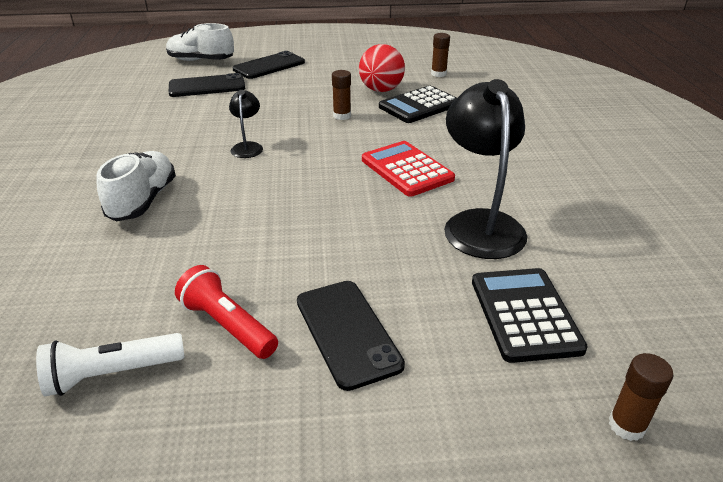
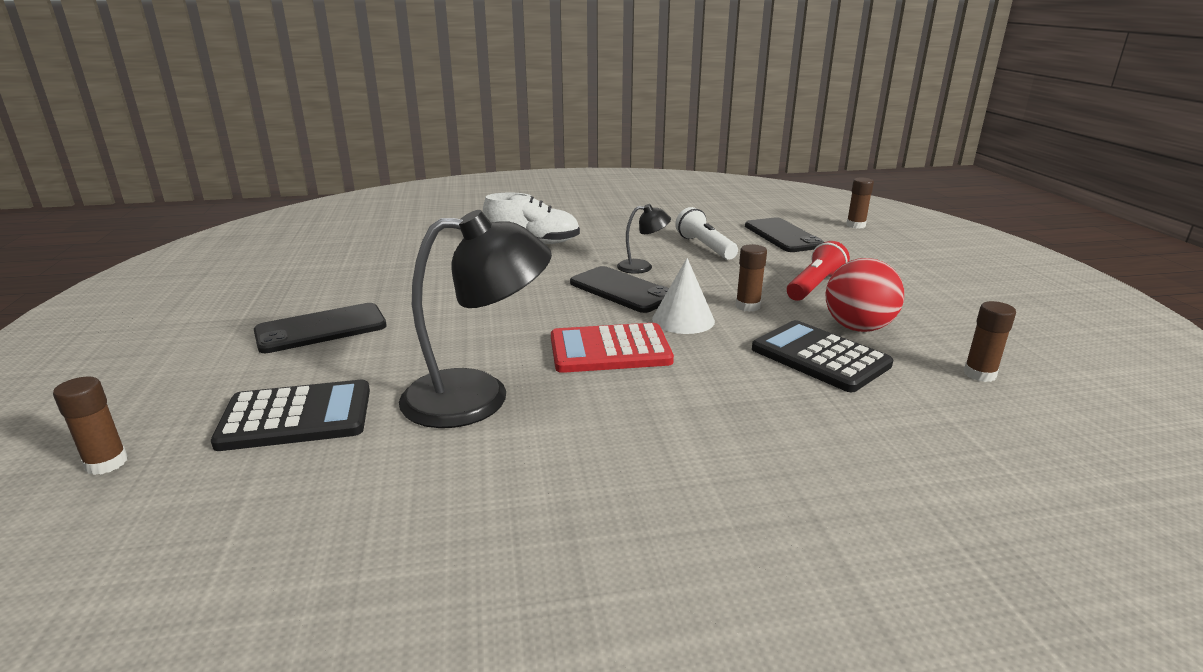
camera: 85 degrees right, 10 degrees down
white flashlight [36,333,185,397] -> white flashlight moved to [675,207,738,260]
white shoe [166,23,234,61] -> brown glue stick [846,178,874,229]
red flashlight [175,265,278,359] -> red flashlight moved to [787,241,850,301]
black phone [233,51,305,79] -> black phone moved to [570,266,669,313]
red calculator [362,141,455,197] -> red calculator turned 150 degrees counterclockwise [551,323,674,373]
none -> white cone [652,258,715,334]

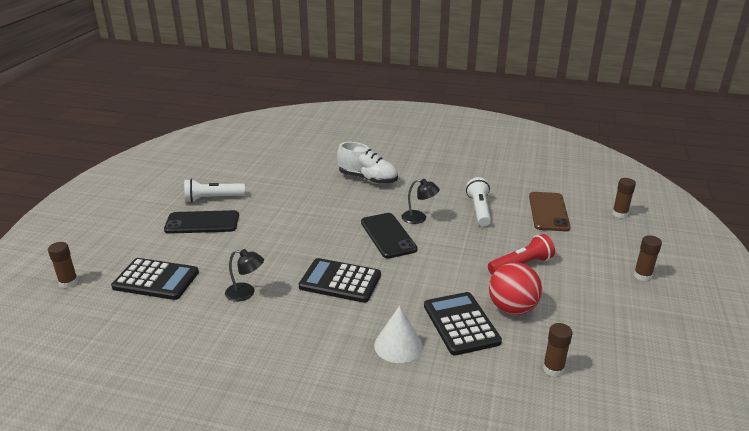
camera: 25 degrees right, 5 degrees up
black lamp [399,210,552,428] -> black lamp [225,249,264,302], size x0.49
red calculator [551,323,674,373] -> black calculator [299,258,381,303]
white cone [652,258,715,334] -> white cone moved to [374,306,423,363]
brown glue stick [736,244,767,312] -> brown glue stick moved to [634,235,662,281]
black phone [745,217,824,252] -> brown phone [529,192,571,231]
none -> white flashlight [184,179,245,203]

